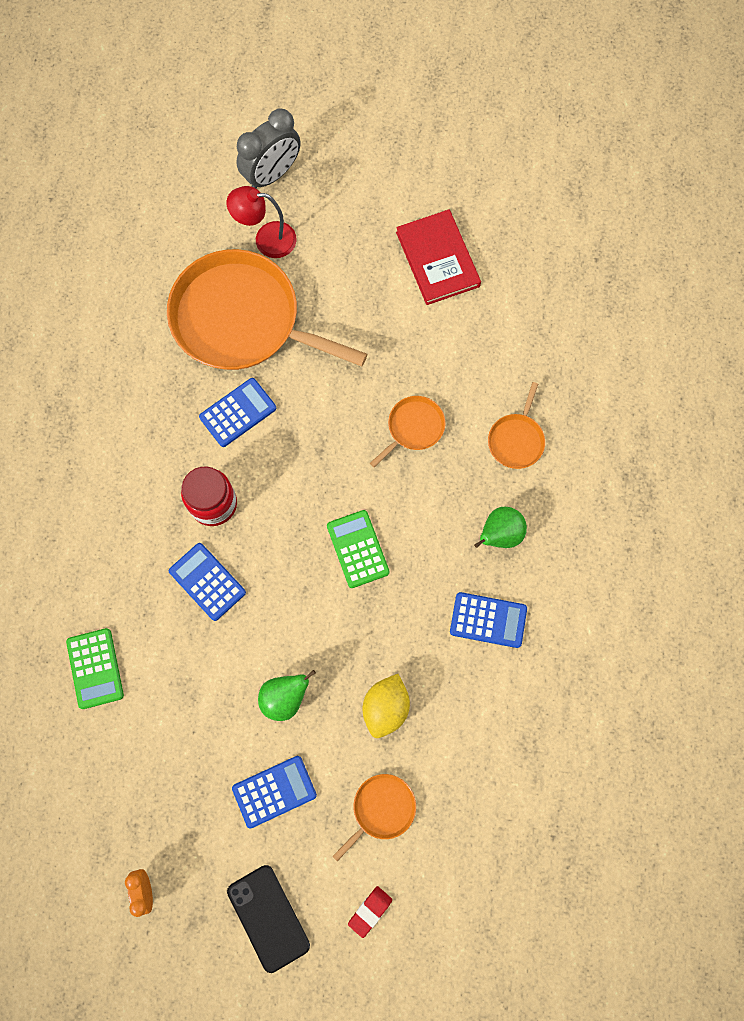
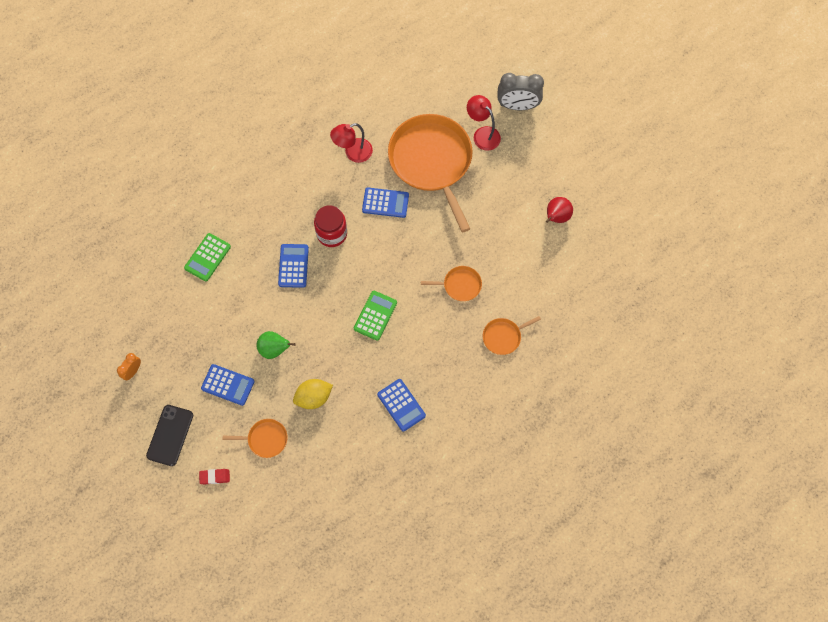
camera: 45 degrees right, 5 degrees down
red book [396,209,481,305] -> red pear [546,197,573,223]
green pear [474,507,527,548] -> none
none -> red lamp [330,123,373,163]

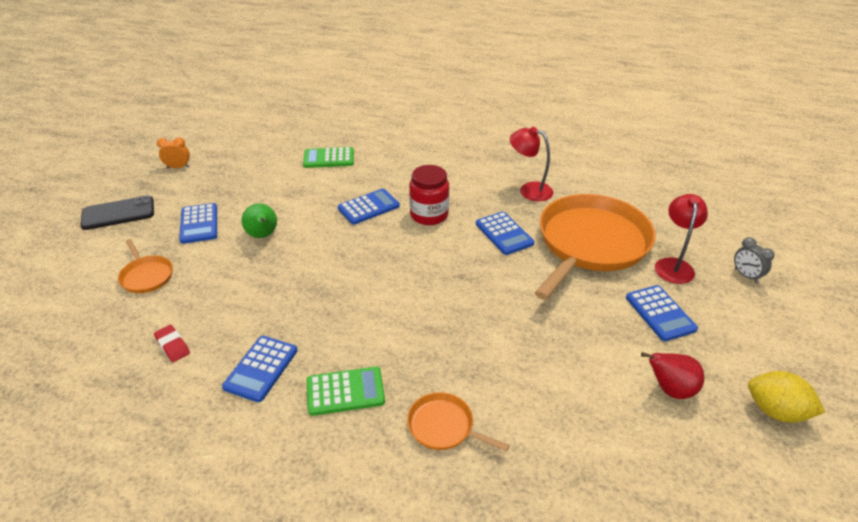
camera: 55 degrees right, 30 degrees down
red eraser [199,469,230,484] -> red eraser moved to [154,325,190,362]
yellow lemon [293,379,333,409] -> yellow lemon moved to [748,371,825,423]
green calculator [354,291,397,341] -> green calculator moved to [307,367,385,416]
orange pan [421,266,482,301] -> none
grey clock [497,73,544,110] -> grey clock [734,237,775,283], size x0.53
none -> blue calculator [626,285,698,341]

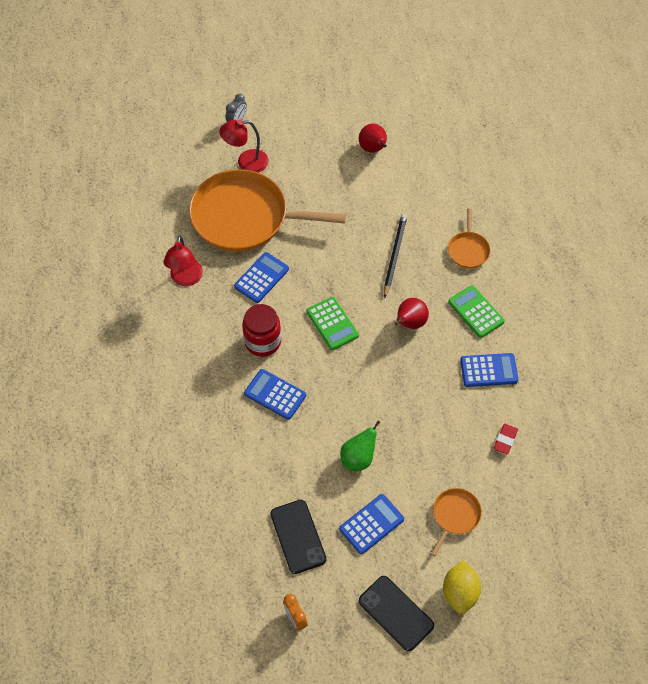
camera: 115 degrees left, 20 degrees up
green calculator [303,147,354,168] -> green calculator moved to [306,297,359,350]
blue calculator [626,285,698,341] -> none
yellow lemon [748,371,825,423] -> yellow lemon moved to [443,560,481,614]
none -> black phone [270,500,326,574]
none -> black pencil [384,214,407,298]
none -> red pear [395,298,429,329]

